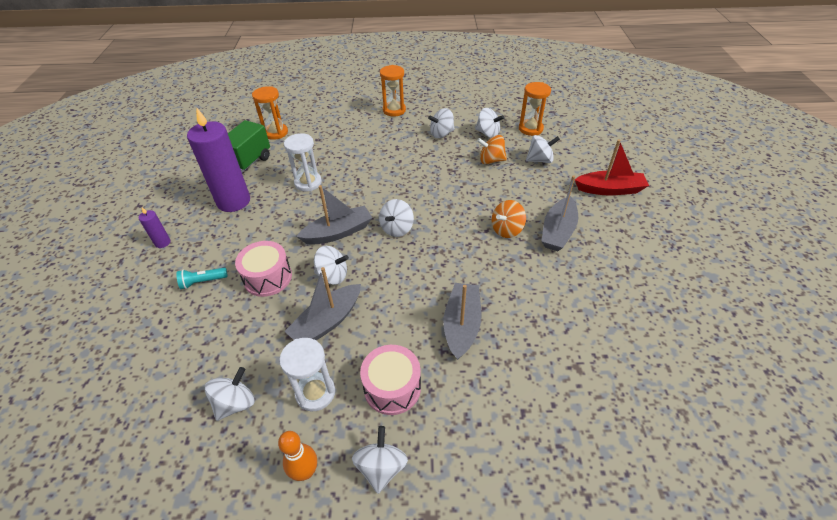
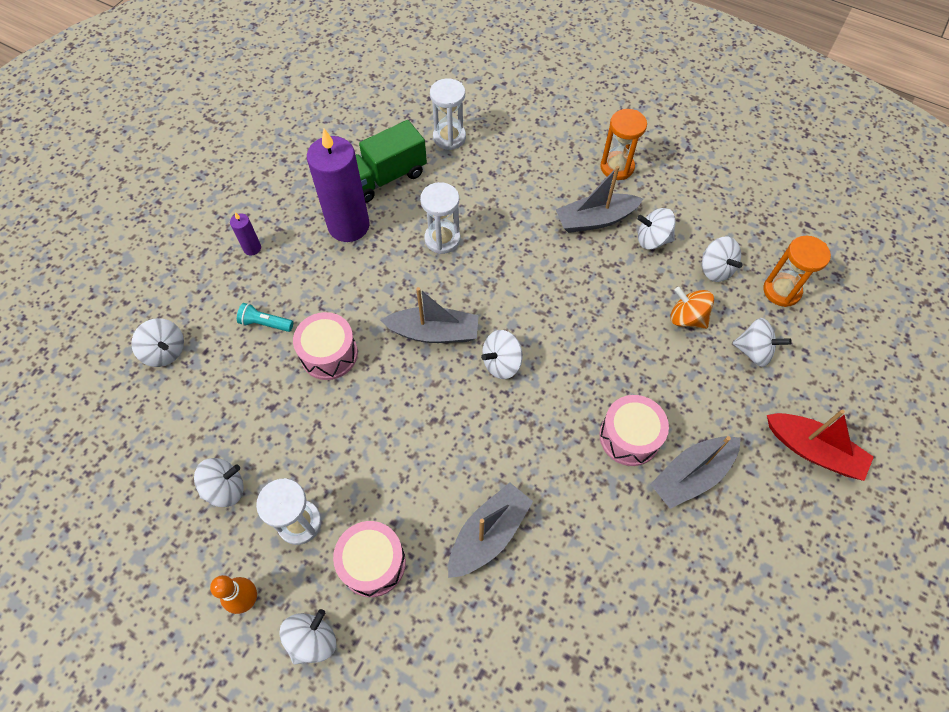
camera: 30 degrees right, 15 degrees up
orange hourglass [252,86,288,140] -> white hourglass [430,79,466,150]
grey boat [284,267,361,341] -> grey boat moved to [556,166,643,233]
white spinning top [314,246,349,285] -> white spinning top moved to [131,318,184,367]
orange spinning top [492,200,526,238] -> pink drum [599,395,669,466]

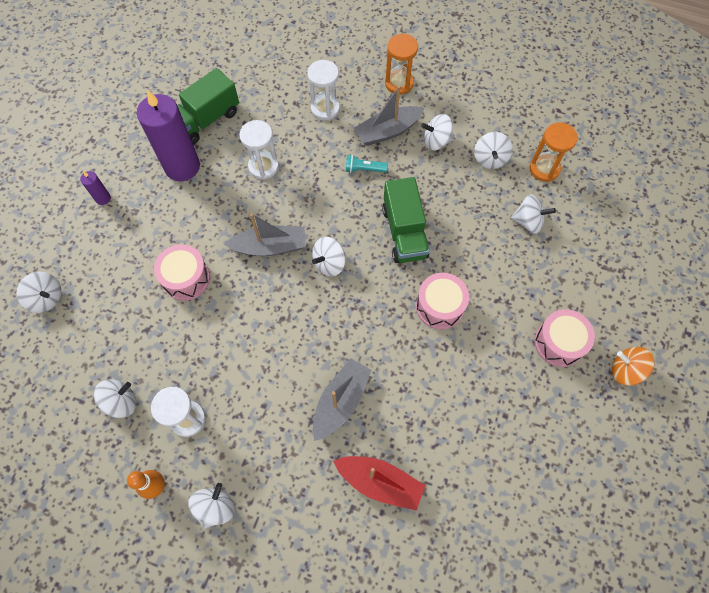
camera: 10 degrees left, 5 degrees up
turquoise flashlight [237,303,293,332] -> turquoise flashlight moved to [346,154,388,173]
pink drum [333,521,406,597] -> pink drum moved to [534,309,595,367]
white hourglass [430,79,466,150] -> white hourglass moved to [307,60,340,120]
grey boat [650,436,741,509] -> none
orange spinning top [670,287,714,329] -> orange spinning top moved to [612,347,654,386]
white spinning top [702,236,742,282] -> white spinning top turned 45 degrees clockwise [474,132,513,169]
red boat [767,410,874,481] -> red boat moved to [333,456,425,511]
none -> green truck [382,177,430,263]

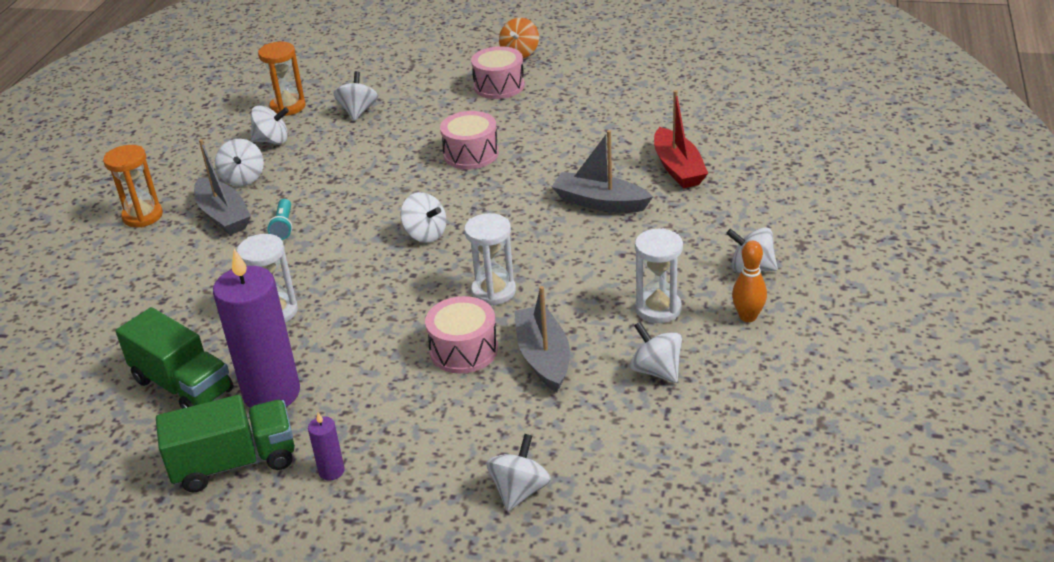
camera: 95 degrees left, 30 degrees down
grey boat [224,213,306,256] -> grey boat moved to [514,286,570,392]
white hourglass [307,60,340,120] -> white hourglass moved to [464,213,516,306]
red boat [333,456,425,511] -> red boat turned 150 degrees clockwise [654,90,708,188]
green truck [382,177,430,263] -> green truck moved to [156,395,295,493]

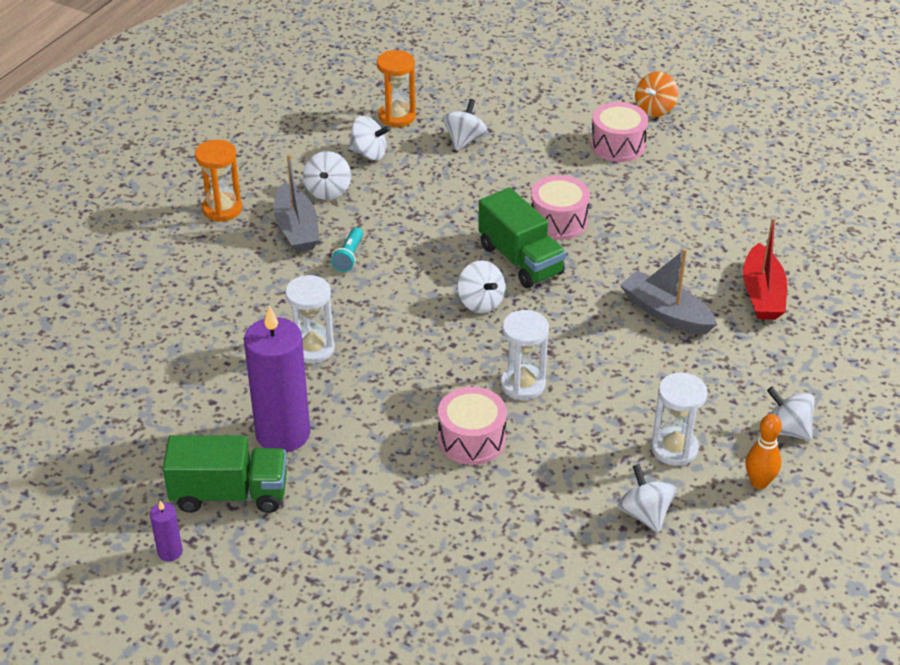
camera: 15 degrees right, 5 degrees up
green truck [116,307,234,409] -> green truck moved to [478,188,566,288]
purple candle [308,412,345,480] -> purple candle moved to [150,500,183,561]
white spinning top [486,434,551,512] -> none
grey boat [514,286,570,392] -> none

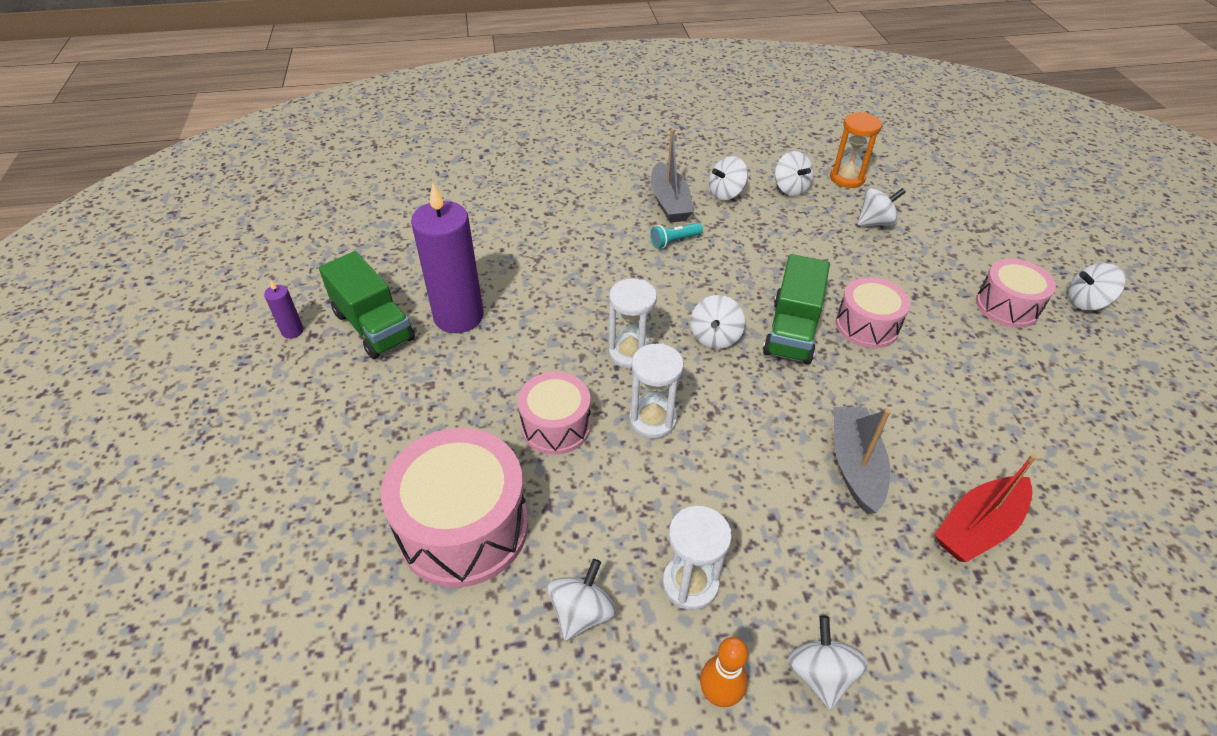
camera: 50 degrees right, 5 degrees up
orange hourglass [195,140,242,222] -> none
grey boat [274,154,319,253] -> grey boat turned 45 degrees counterclockwise [651,129,694,223]
white hourglass [285,275,335,364] -> white hourglass moved to [609,278,657,369]
orange spinning top [635,72,678,117] -> white spinning top [1068,263,1125,310]
none -> pink drum [381,428,528,588]

